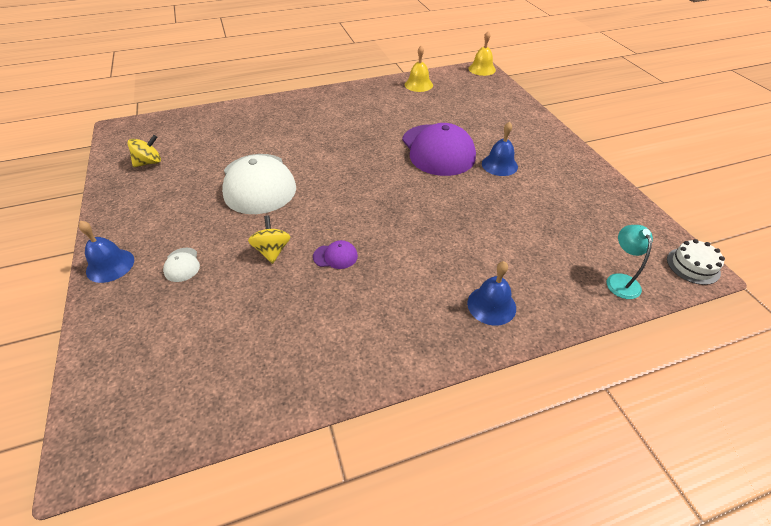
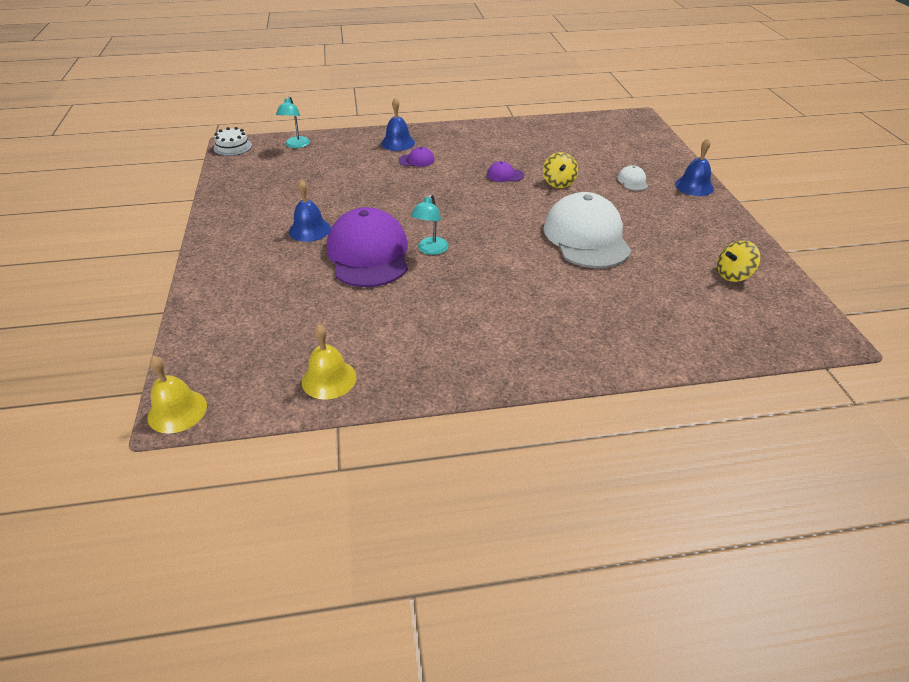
camera: 170 degrees left, 5 degrees down
none -> purple cap [398,147,435,167]
none -> turquoise lamp [411,194,449,255]

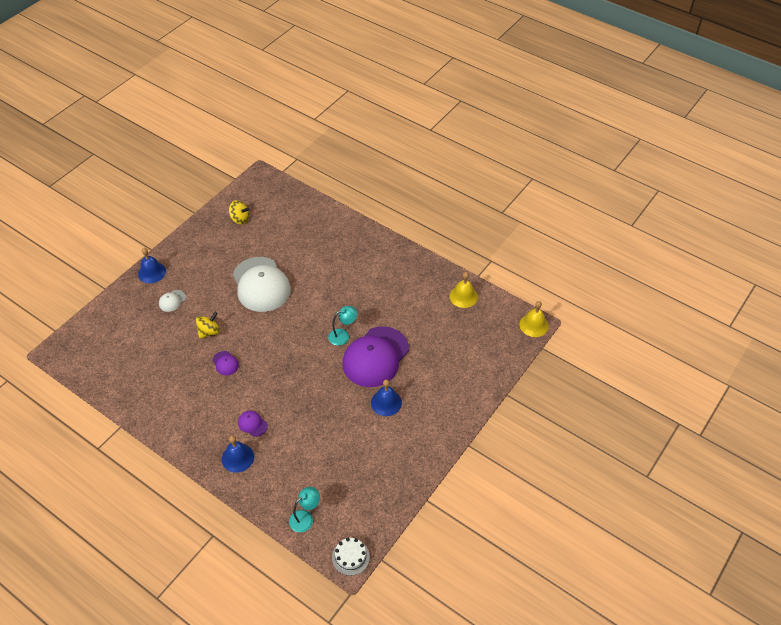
camera: 135 degrees left, 10 degrees up
white cap [543,192,631,268] -> white cap turned 60 degrees counterclockwise [233,257,291,312]

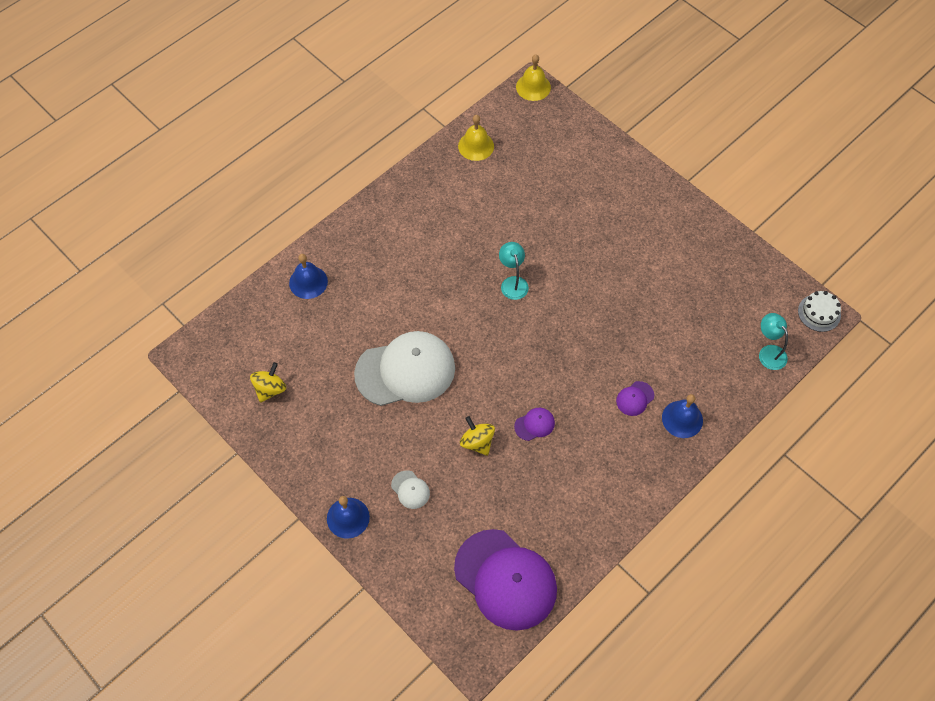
camera: 80 degrees left, 10 degrees up
purple cap [342,326,409,387] -> purple cap moved to [454,529,557,631]
blue bell [371,379,402,416] -> blue bell moved to [289,254,328,299]

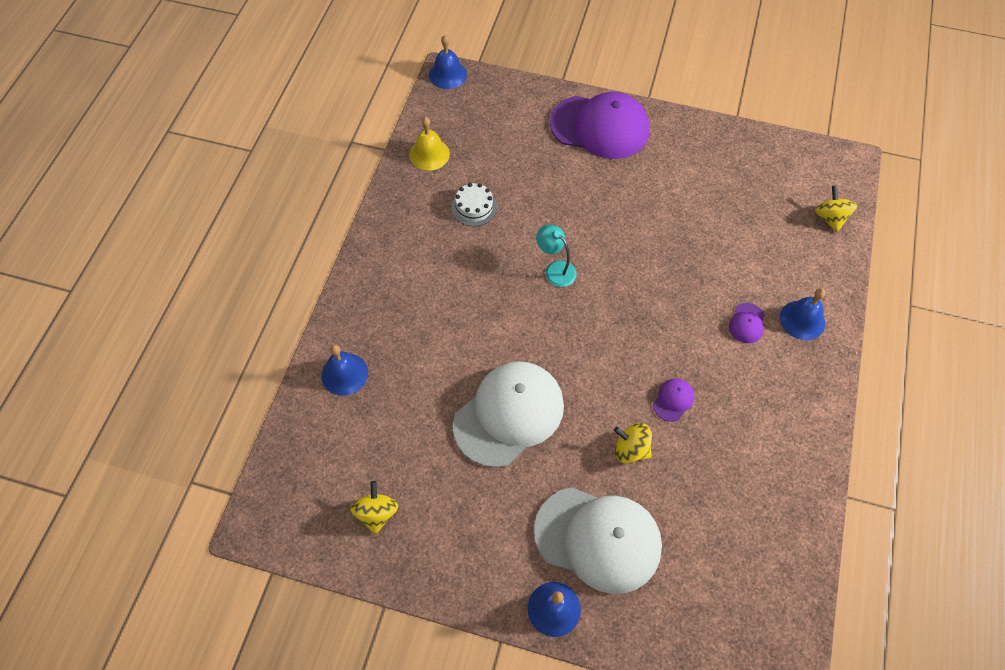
camera: 30 degrees left, 0 degrees up
white cap [391,470,430,509] -> white cap [534,487,662,594], size x2.48
purple cap [454,529,557,631] -> purple cap moved to [550,92,649,159]
yellow bell [516,55,551,101] -> blue bell [429,35,467,89]
turquoise lamp [759,313,788,370] -> yellow spinning top [815,185,857,232]
white cake [798,291,841,332] -> white cake moved to [452,183,497,226]

